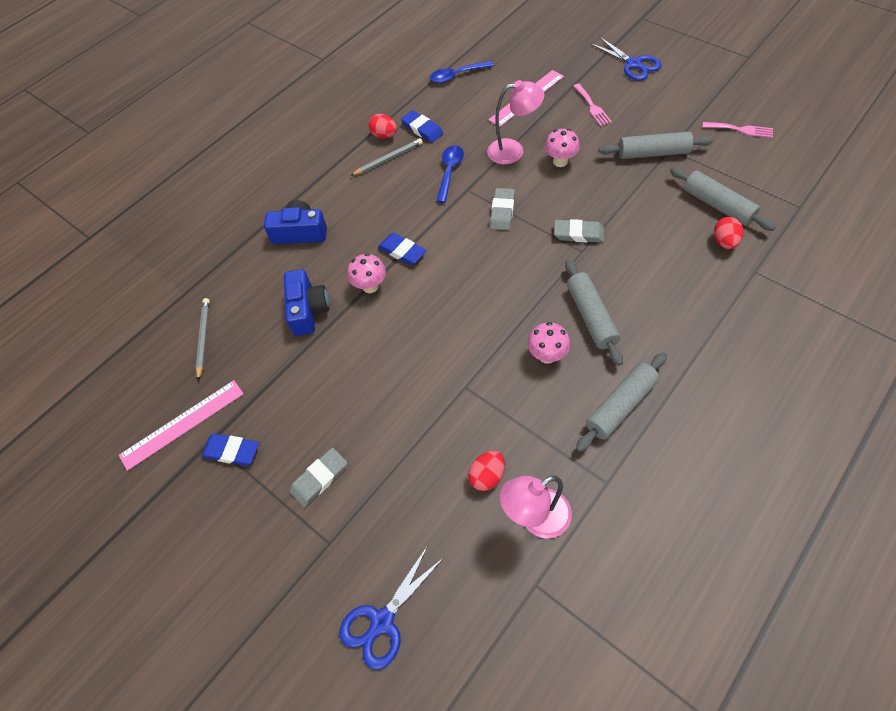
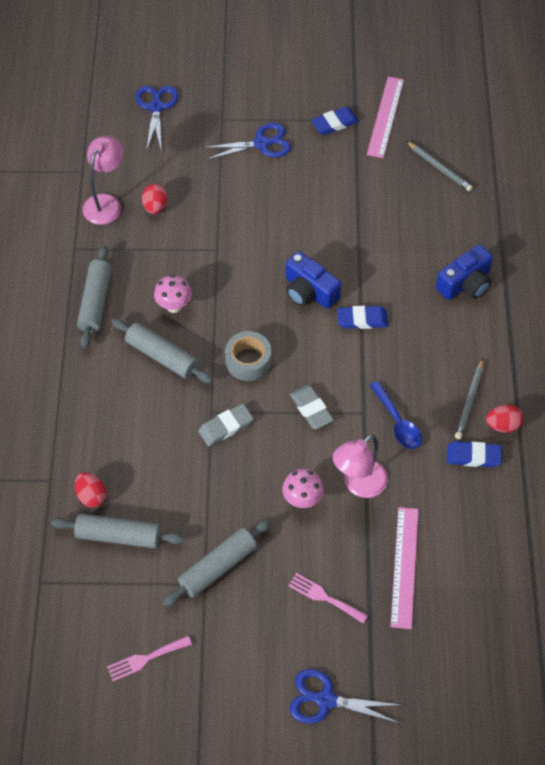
camera: 135 degrees right, 0 degrees up
blue camera [284,269,330,336] -> blue camera moved to [286,251,341,309]
grey eraser [290,448,347,507] -> blue scissors [202,123,291,160]
pink mushroom [347,253,386,293] -> none
blue spoon [430,61,494,83] -> none
none -> grey tape [225,331,271,381]

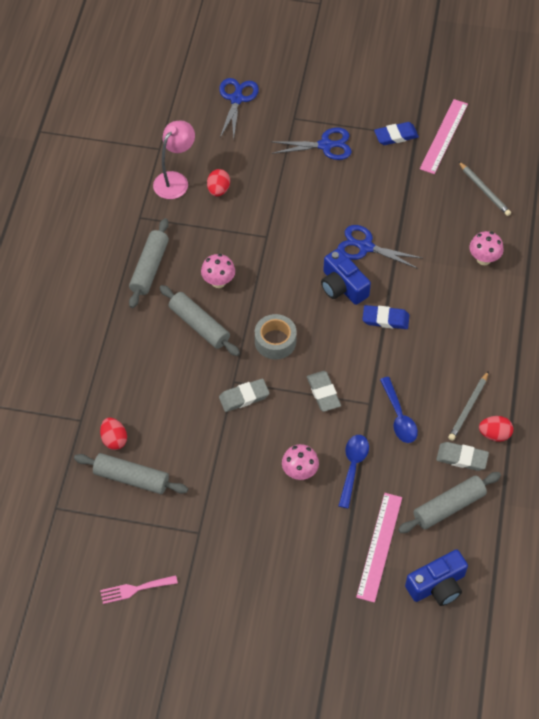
camera: 10 degrees right, 0 degrees up
grey rolling pin [163,520,271,607] -> grey rolling pin moved to [398,472,501,533]
pink fork [288,573,368,624] -> none
blue scissors [289,669,400,724] -> blue scissors moved to [337,225,422,269]
pink lamp [333,434,388,498] -> blue spoon [338,435,369,509]
blue camera [436,244,493,300] -> blue camera moved to [405,549,468,606]
blue eraser [447,441,502,467] -> grey eraser [436,442,489,471]
none -> pink mushroom [469,231,504,265]

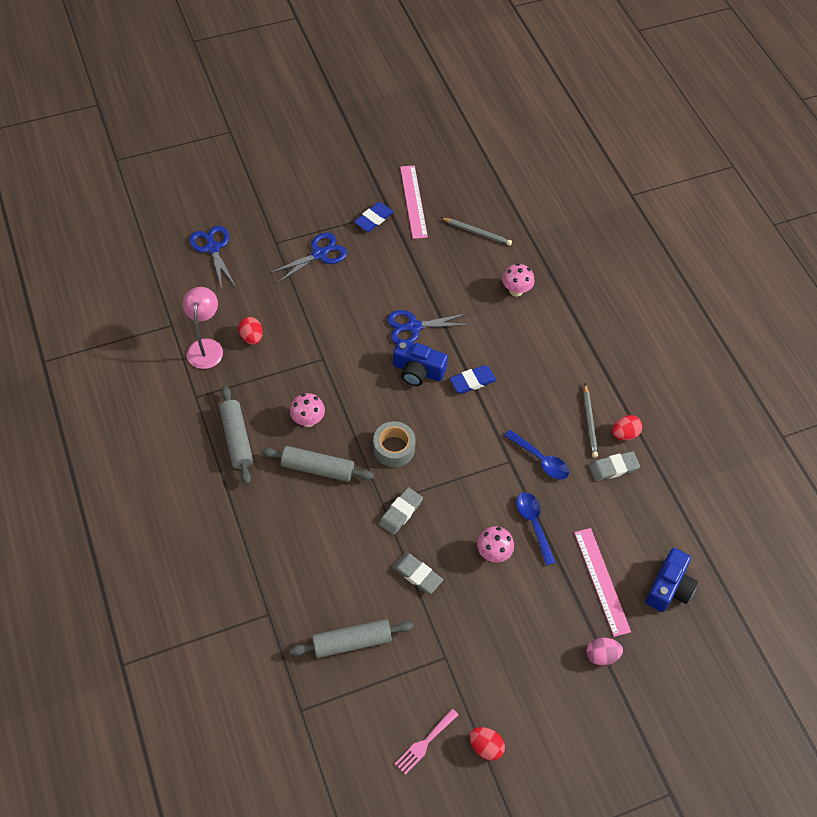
camera: 35 degrees left, 0 degrees up
red egg [100,418,127,450] -> red egg moved to [470,727,505,761]
grey eraser [307,371,341,412] -> grey eraser moved to [393,553,443,594]
grey rolling pin [398,472,501,533] -> none
none -> pink egg [586,638,623,666]

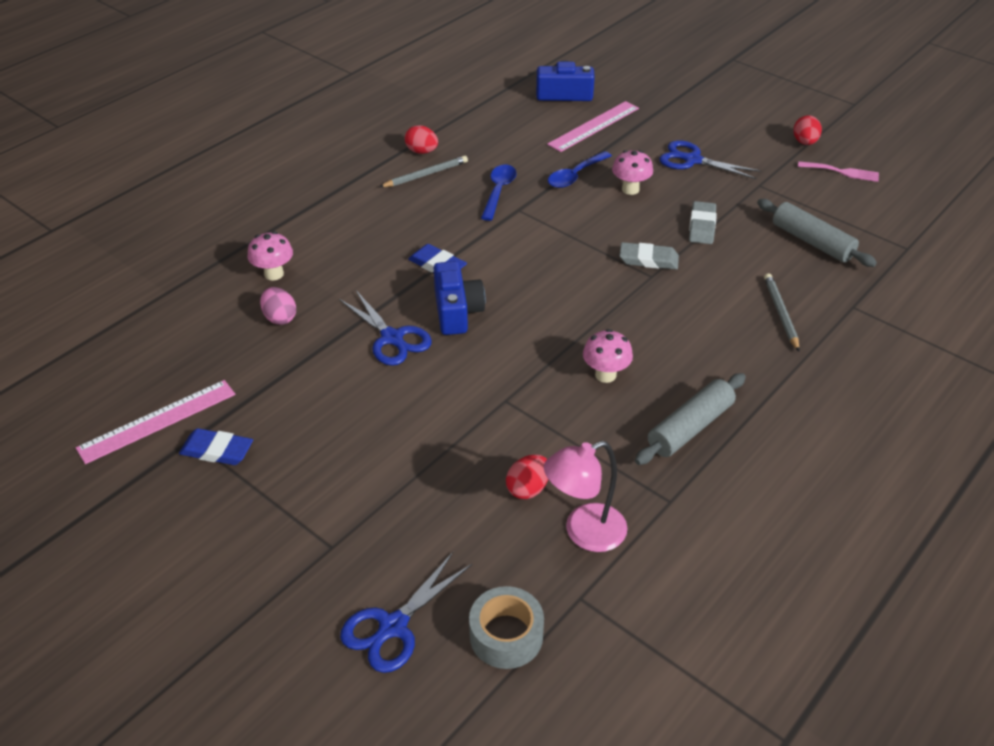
camera: 115 degrees left, 15 degrees down
grey rolling pin [261,446,374,482] -> none
blue scissors [270,233,347,283] -> blue scissors moved to [659,140,761,179]
grey tape [373,421,416,467] -> grey tape moved to [469,586,544,669]
grey pencil [441,218,512,246] -> grey pencil moved to [764,273,799,351]
pink egg [586,638,623,666] -> pink egg moved to [260,287,296,325]
grey eraser [589,451,640,481] -> none

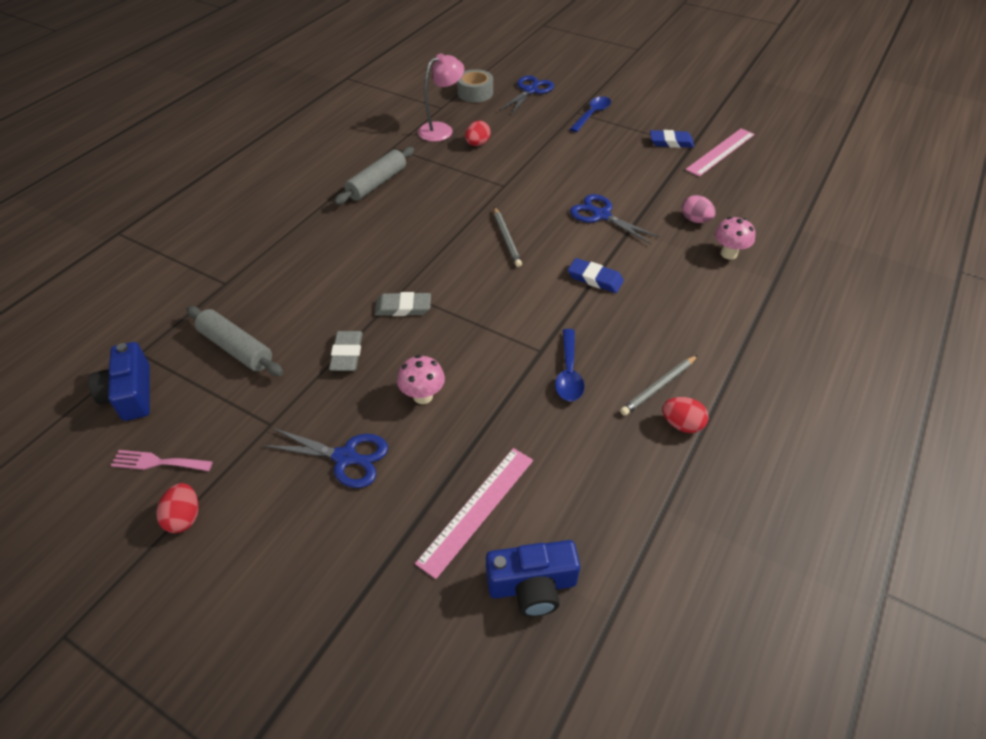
camera: 170 degrees right, 5 degrees up
blue camera [434,261,485,335] -> blue camera moved to [88,342,150,421]
blue spoon [548,151,612,188] -> blue spoon moved to [570,96,611,132]
pink mushroom [583,329,633,383] -> none
grey pencil [764,273,799,351] -> grey pencil moved to [494,207,522,267]

